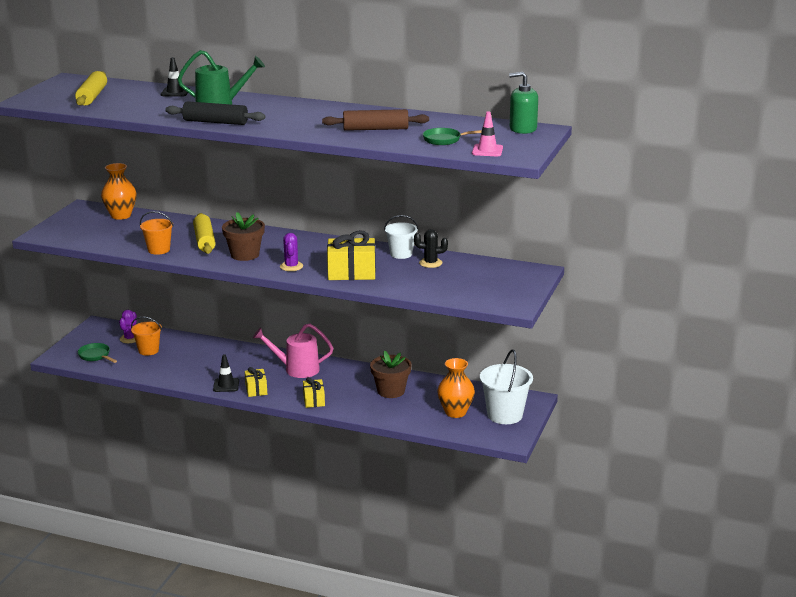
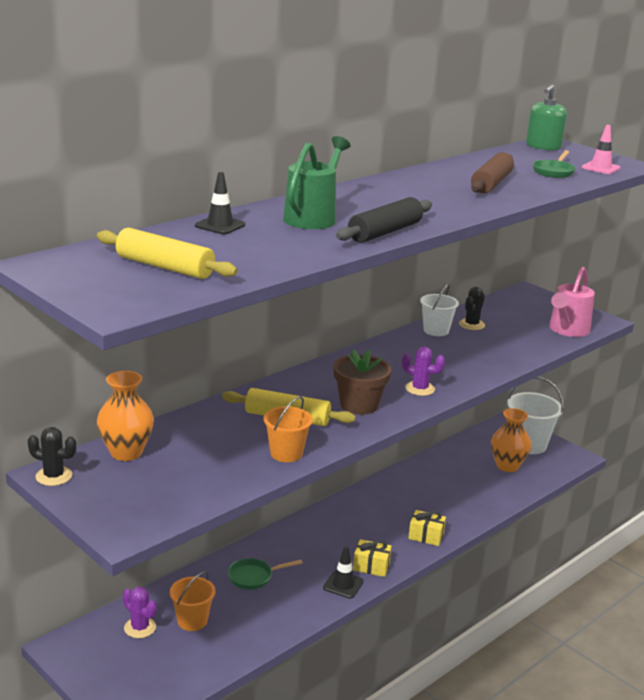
camera: 65 degrees left, 0 degrees up
green pan [78,343,117,363] -> green pan moved to [228,558,303,590]
pink watering can [253,323,333,378] -> pink watering can moved to [549,267,595,337]
yellow gift [327,230,376,280] -> none
brown flower pot [370,350,412,398] -> none
none -> black cactus [28,427,76,486]

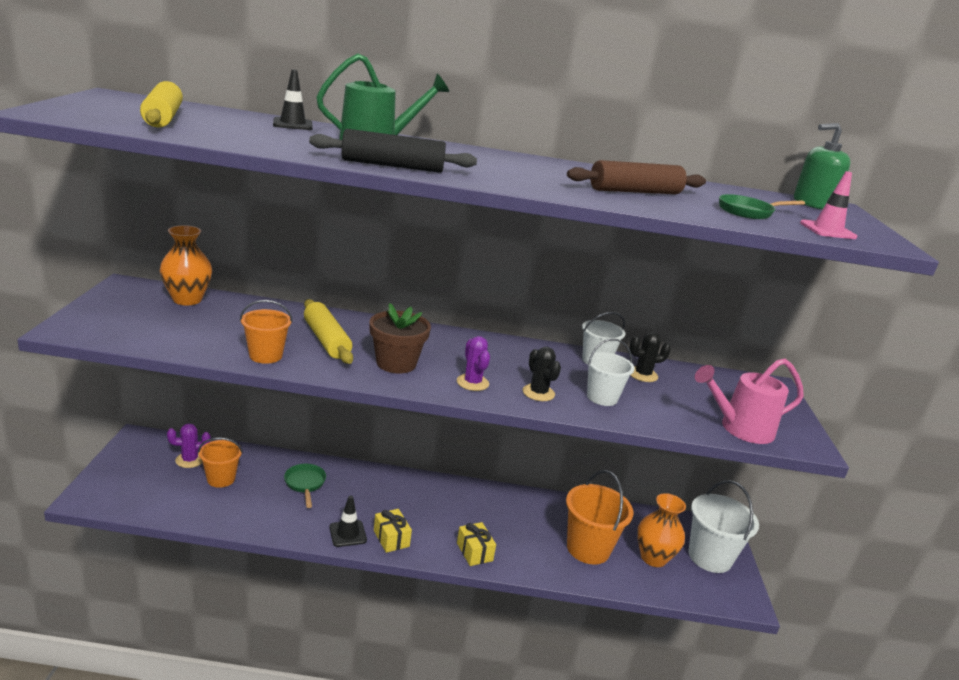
camera: 45 degrees right, 0 degrees up
black cactus [28,427,76,486] -> black cactus moved to [522,347,561,401]
purple cactus [123,587,157,638] -> purple cactus turned 75 degrees clockwise [167,424,210,468]
green pan [228,558,303,590] -> green pan turned 45 degrees clockwise [284,464,326,508]
none -> orange bucket [566,470,633,565]
none -> white bucket [587,338,634,406]

